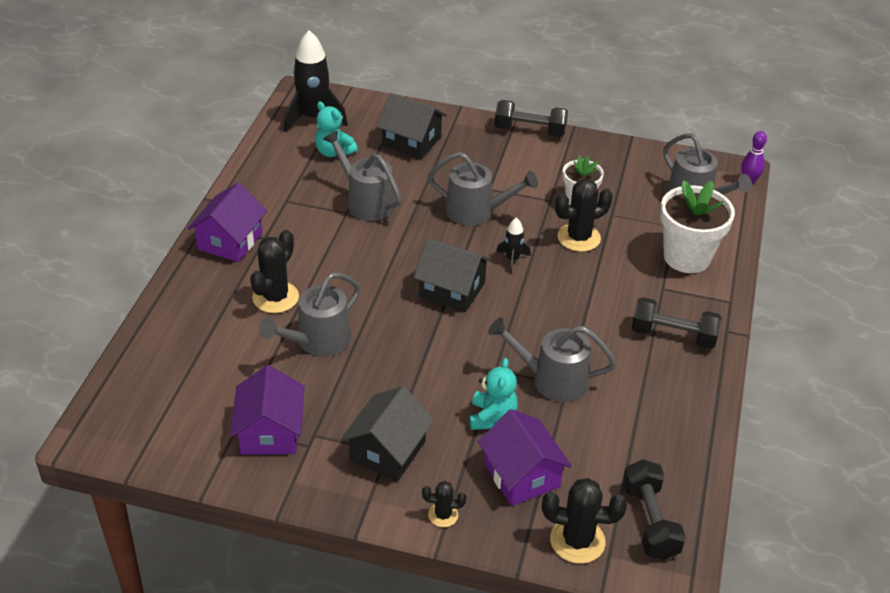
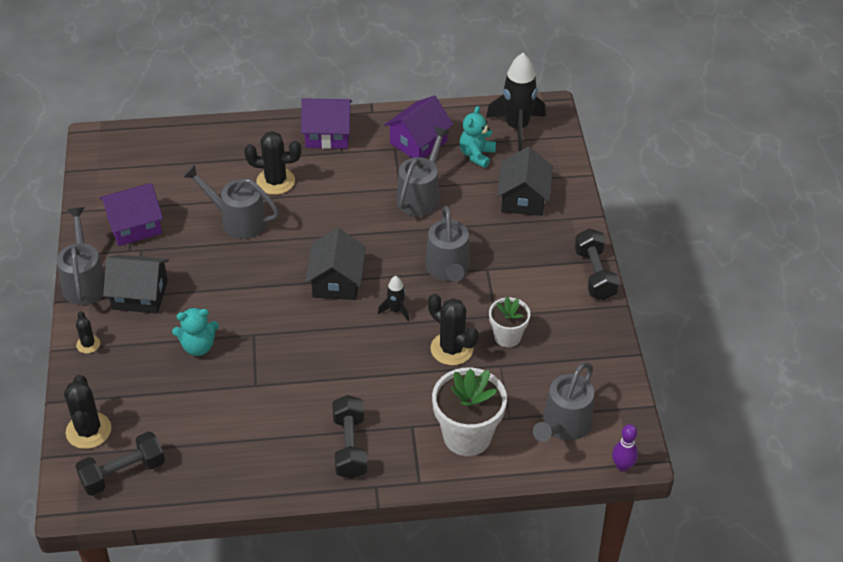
camera: 70 degrees right, 5 degrees up
purple house [478,409,572,506] -> purple house moved to [384,96,453,158]
grey watering can [488,317,616,402] -> grey watering can moved to [57,207,105,305]

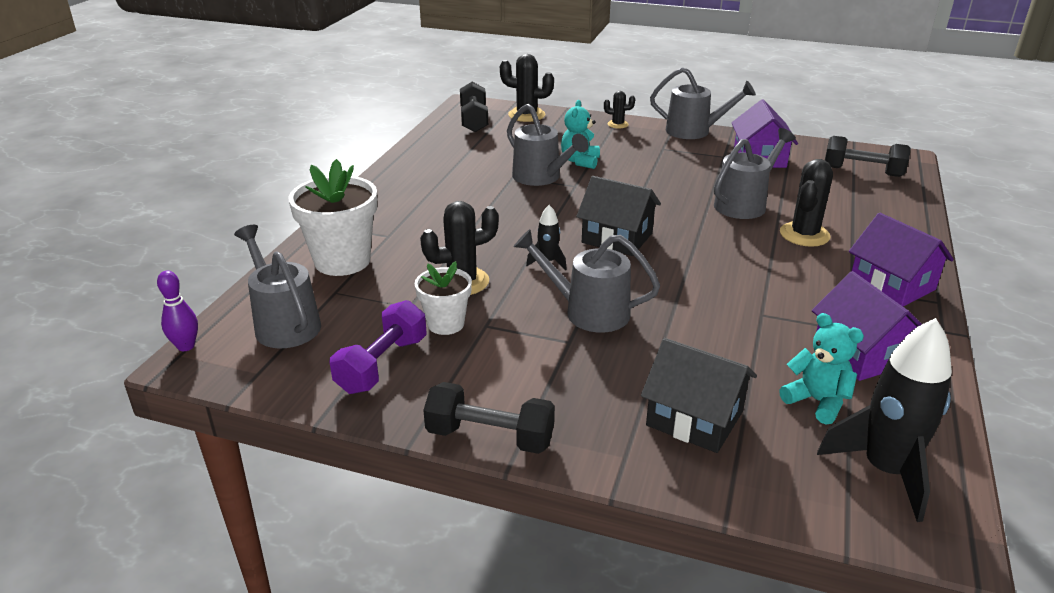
camera: 115 degrees right, 15 degrees down
black house [103,255,169,314] -> none
purple house [301,98,352,149] -> purple house turned 60 degrees counterclockwise [849,213,954,307]
black dumbbell [332,395,367,479] -> black dumbbell moved to [825,136,911,177]
grey watering can [396,126,450,216] -> grey watering can moved to [507,104,589,186]
none -> purple dumbbell [330,300,427,394]

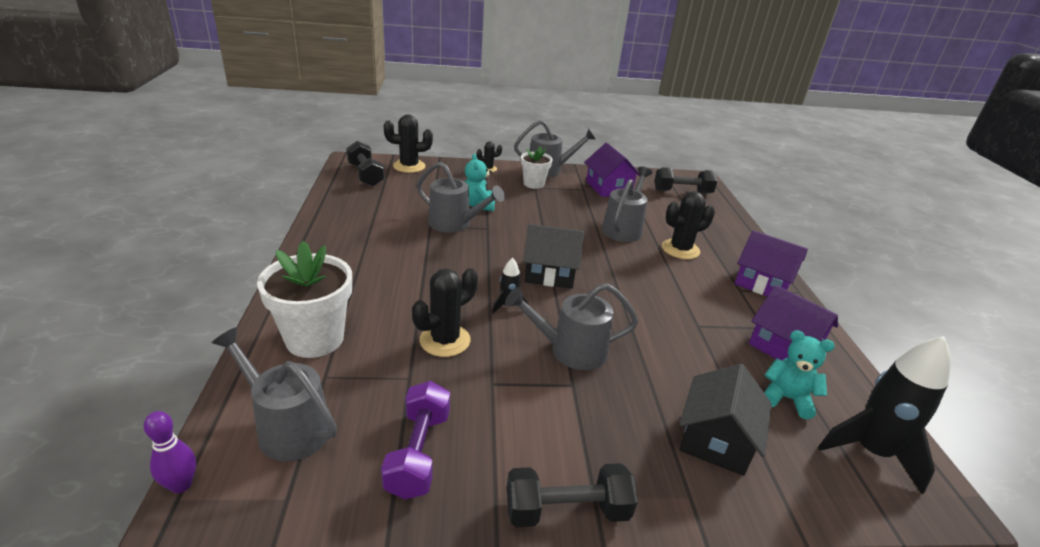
camera: 25 degrees left, 0 degrees up
white flower pot [415,261,472,335] -> white flower pot moved to [521,146,553,189]
black house [641,338,757,453] -> black house turned 75 degrees counterclockwise [679,364,772,476]
black cactus [780,159,833,247] -> black cactus turned 60 degrees clockwise [662,191,715,259]

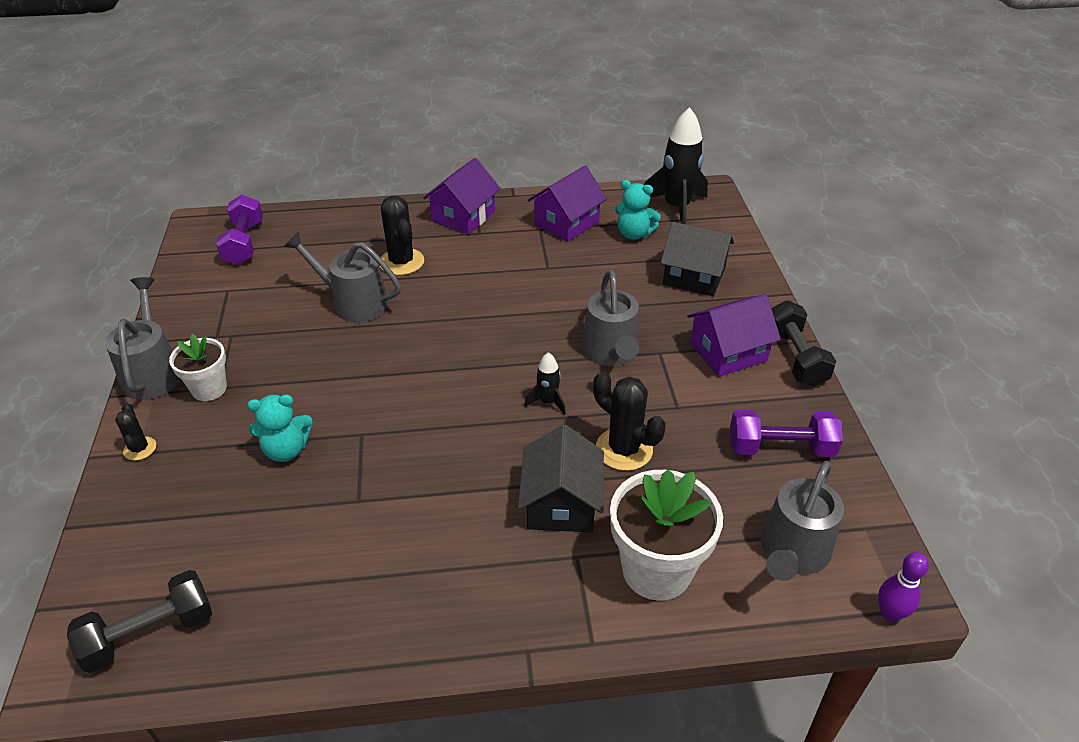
camera: 90 degrees left, 10 degrees up
black cactus [384,114,433,173] -> none
grey watering can [417,162,505,233] -> none
black house [523,224,584,289] -> black house moved to [518,425,604,533]
purple house [584,143,640,197] -> purple house moved to [687,294,781,377]
black dumbbell [655,167,717,194] -> purple dumbbell [216,195,263,265]
turquoise teddy bear [764,330,835,419] -> turquoise teddy bear turned 90 degrees counterclockwise [615,180,661,240]

